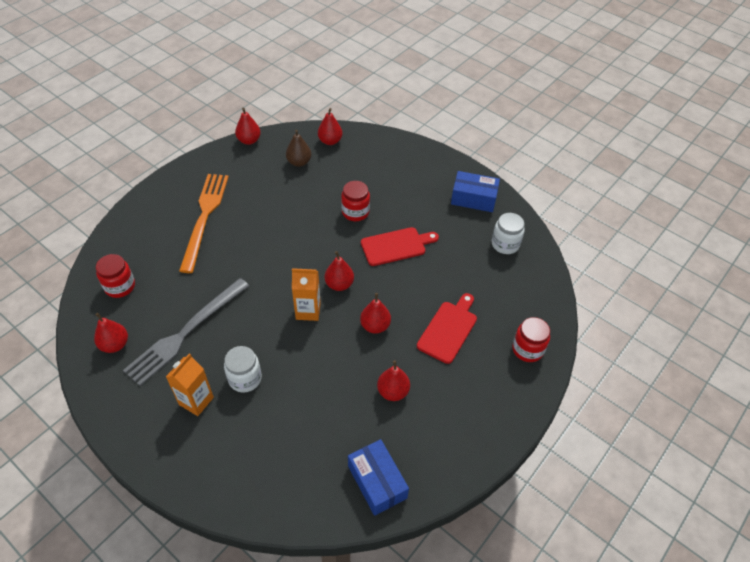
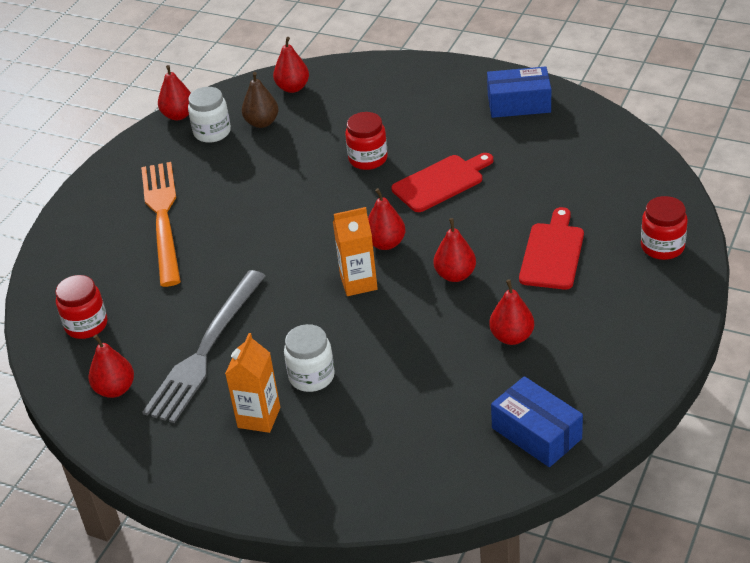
camera: 10 degrees left, 10 degrees down
white jar [492,213,525,254] -> white jar moved to [188,87,231,143]

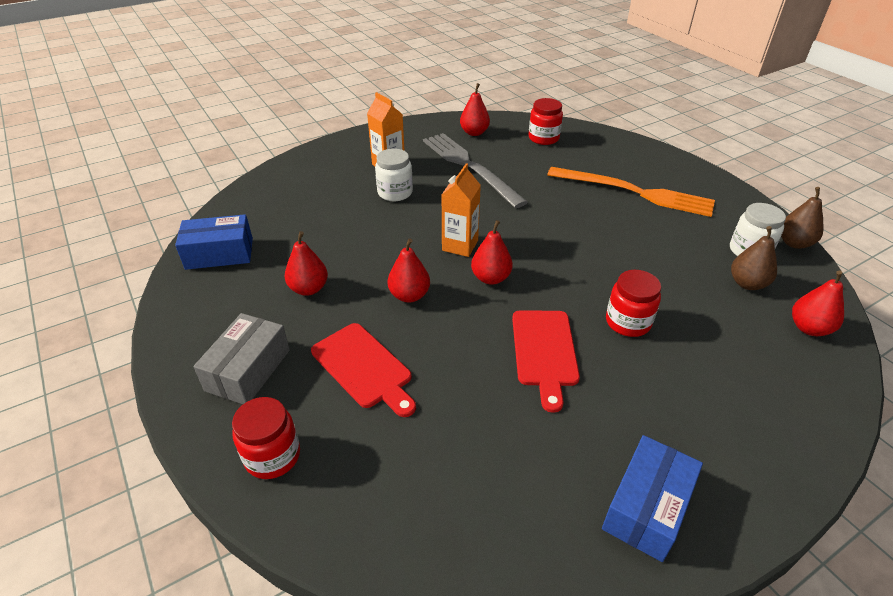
camera: 120 degrees right, 0 degrees up
red pear [158,65,191,120] -> brown pear [781,187,824,249]
none -> grey box [193,313,290,404]

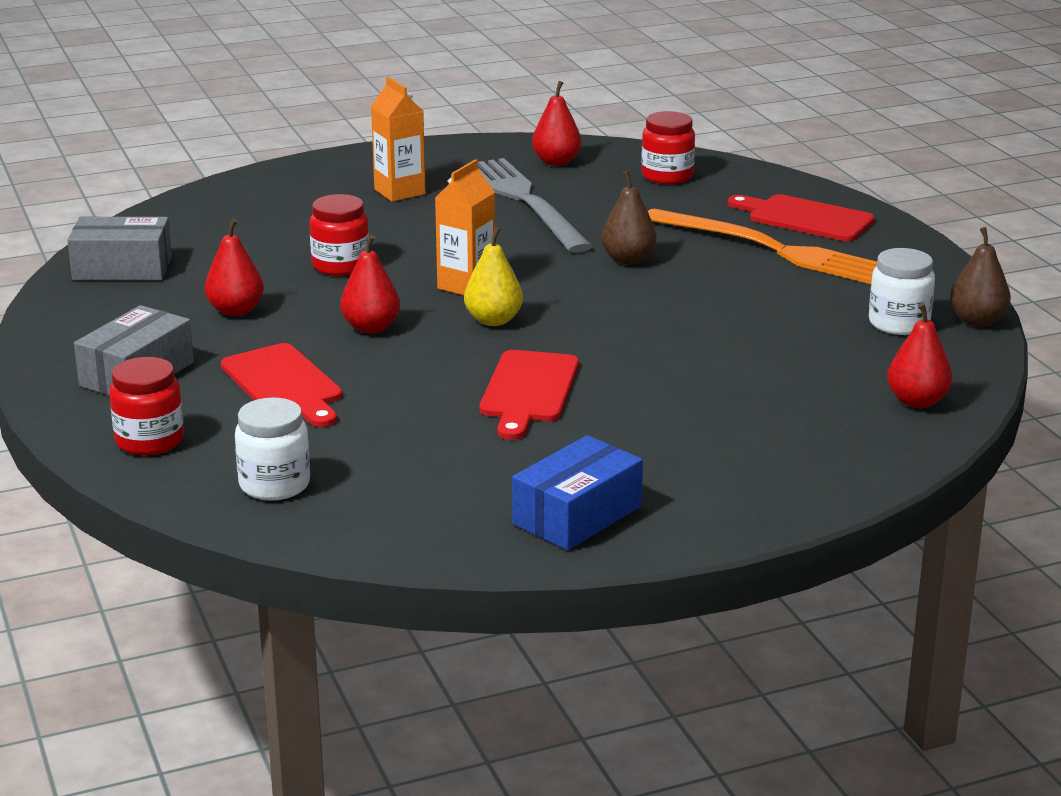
camera: 10 degrees right, 15 degrees down
blue box [175,214,253,270] -> grey box [67,217,172,280]
white jar [375,148,413,201] -> white jar moved to [235,397,310,500]
red pear [471,220,513,285] -> yellow pear [464,227,523,326]
red jar [606,270,661,337] -> red jar moved to [309,194,369,276]
brown pear [731,226,777,290] -> brown pear moved to [601,171,657,265]
none -> red cutting board [728,194,875,241]

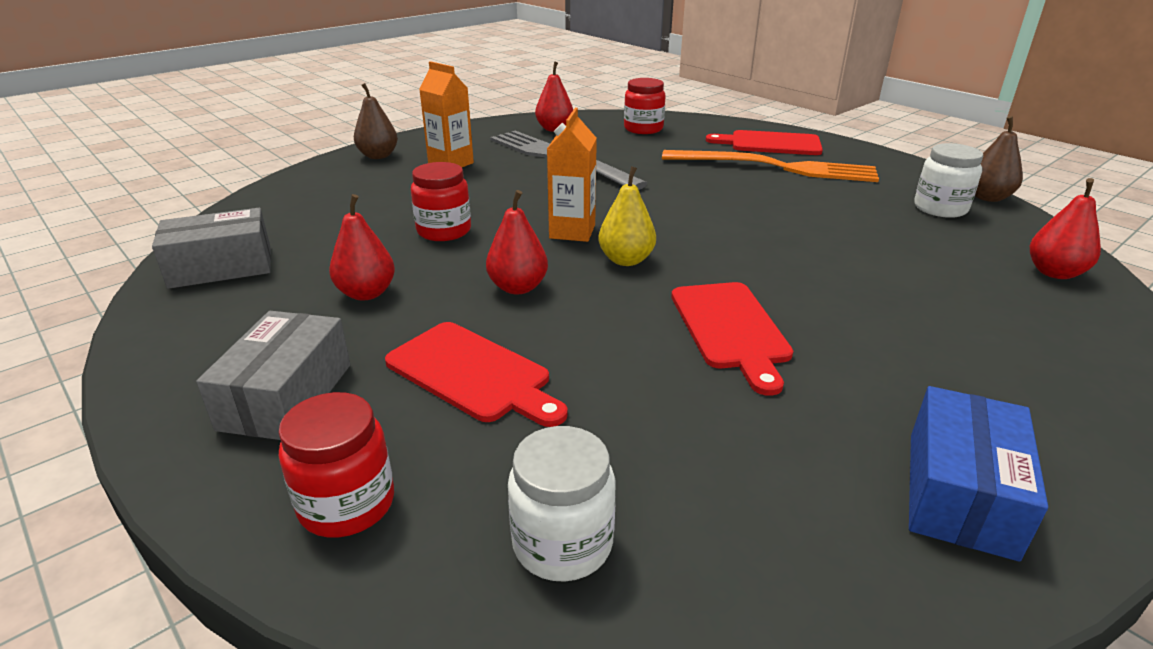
camera: 20 degrees left, 5 degrees up
brown pear [601,171,657,265] -> brown pear moved to [354,83,398,159]

